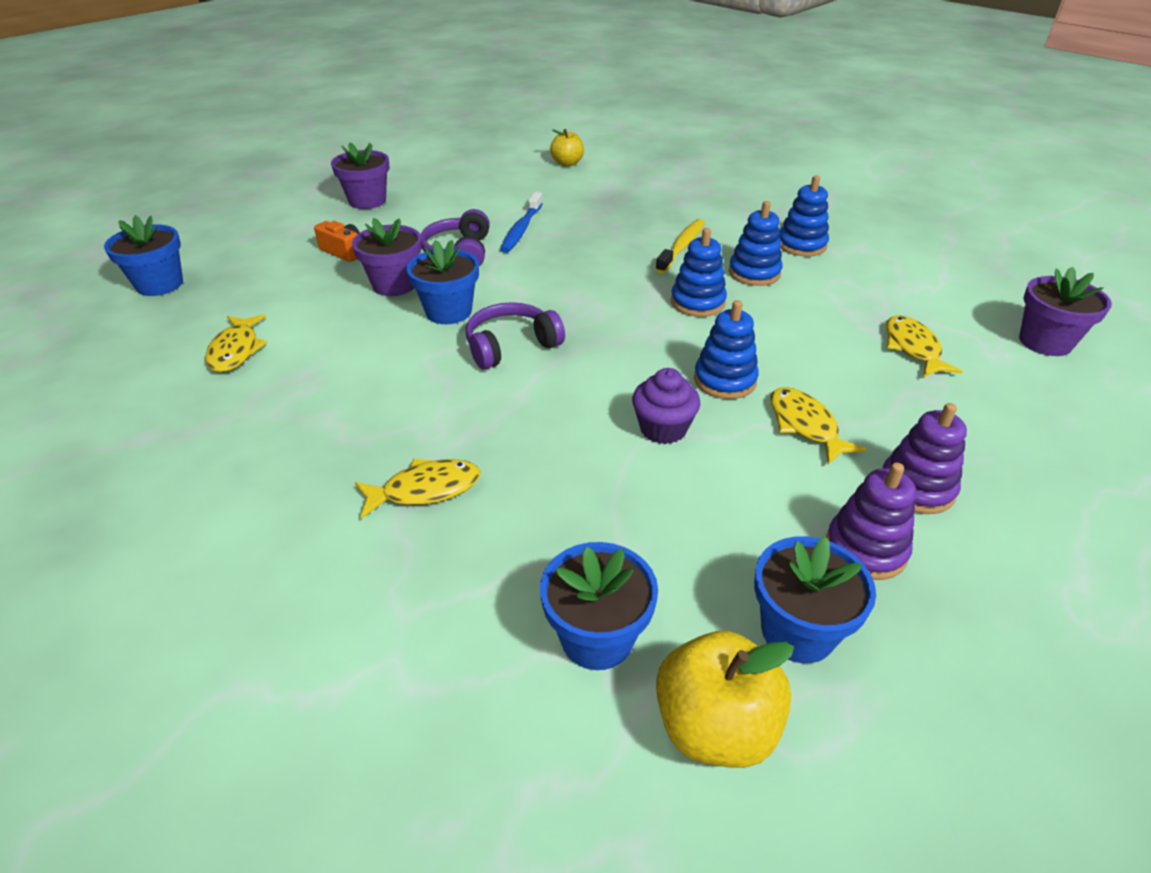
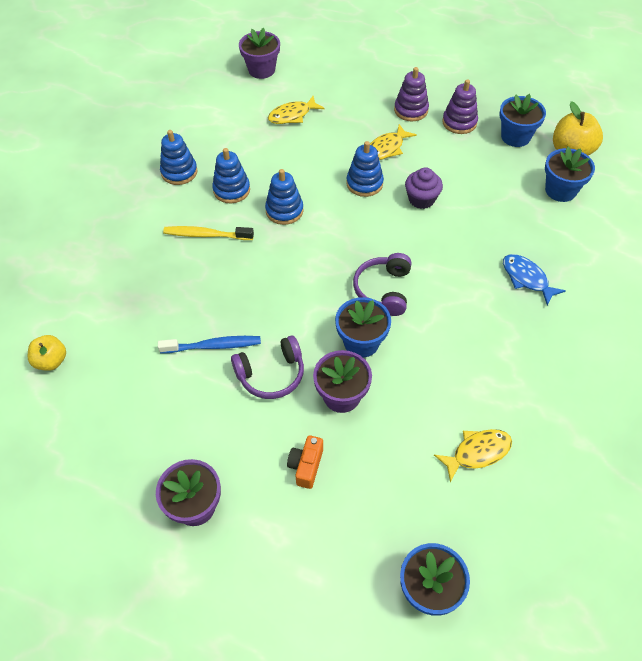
camera: 110 degrees left, 15 degrees up
yellow fish [355,459,480,519] -> blue fish [503,254,566,306]
purple headphones [466,302,565,370] -> purple headphones turned 60 degrees clockwise [353,253,412,316]

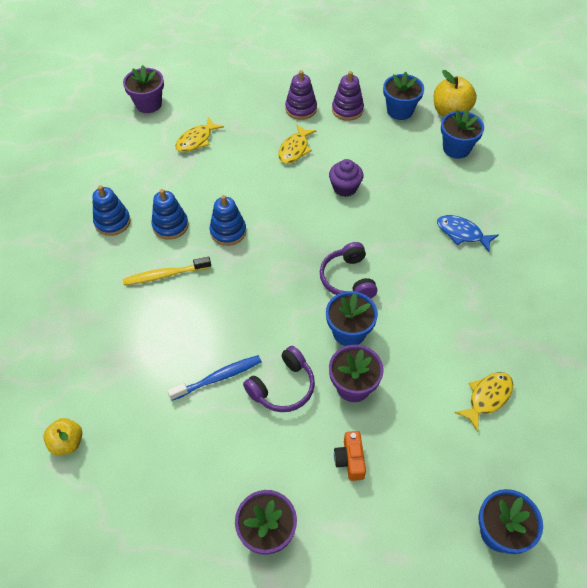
camera: 20 degrees left, 0 degrees up
blue stacking toy [346,141,384,197] -> none

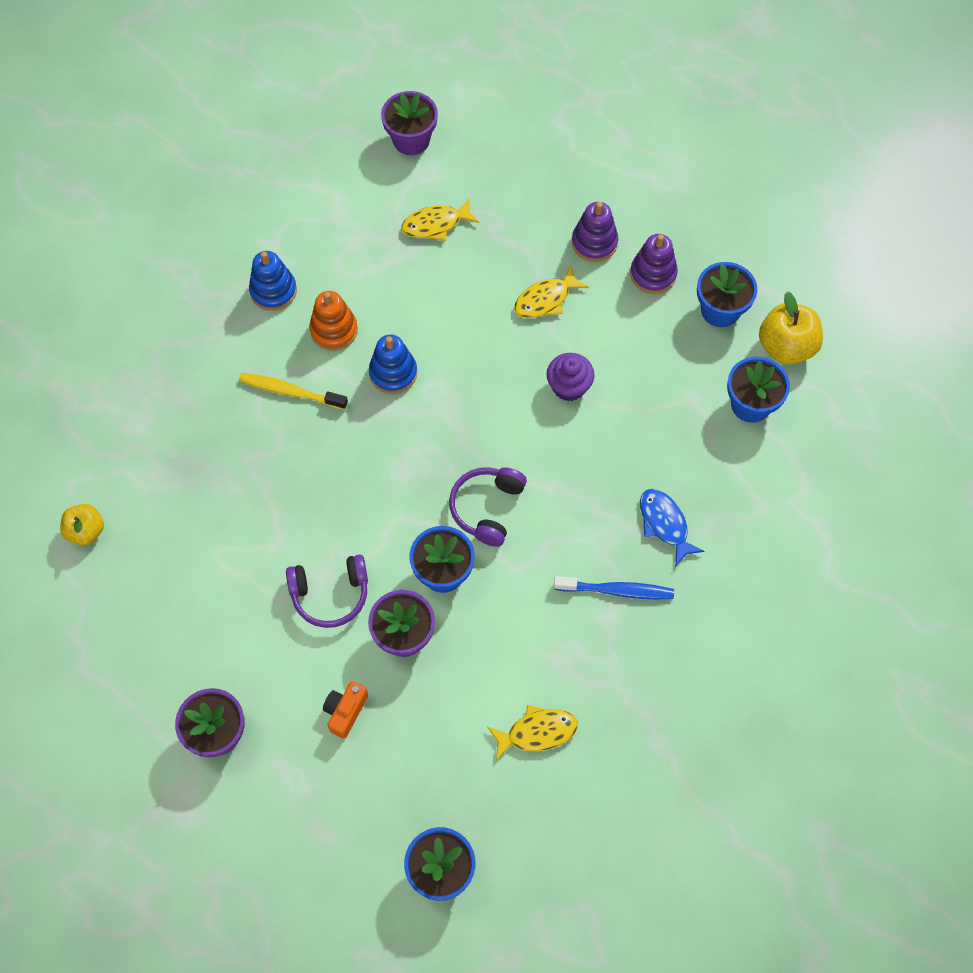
camera: 30 degrees right, 10 degrees up
blue stacking toy [151,189,189,240] -> orange stacking toy [309,291,358,351]
blue toothbrush [167,355,262,401] -> blue toothbrush moved to [554,576,674,600]

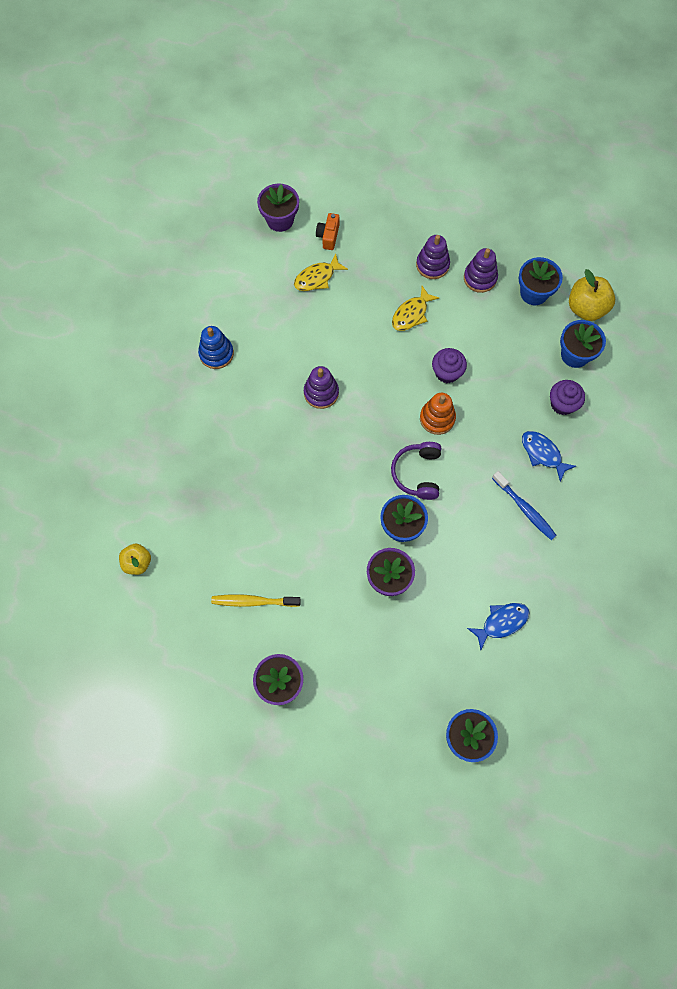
camera: 15 degrees left, 5 degrees up
yellow toothbrush [239,373,348,410] -> yellow toothbrush moved to [211,594,301,607]
purple headphones [286,554,368,628] -> none
orange stacking toy [309,291,358,351] -> orange stacking toy moved to [420,393,456,435]
orange camera [323,681,368,739] -> orange camera moved to [316,213,339,250]
blue stacking toy [369,334,417,394] -> purple stacking toy [304,366,339,409]
yellow fish [487,705,578,761] -> blue fish [467,603,530,650]
blue toothbrush [554,576,674,600] -> blue toothbrush turned 60 degrees clockwise [492,471,557,540]
none -> purple cupcake [550,380,585,415]

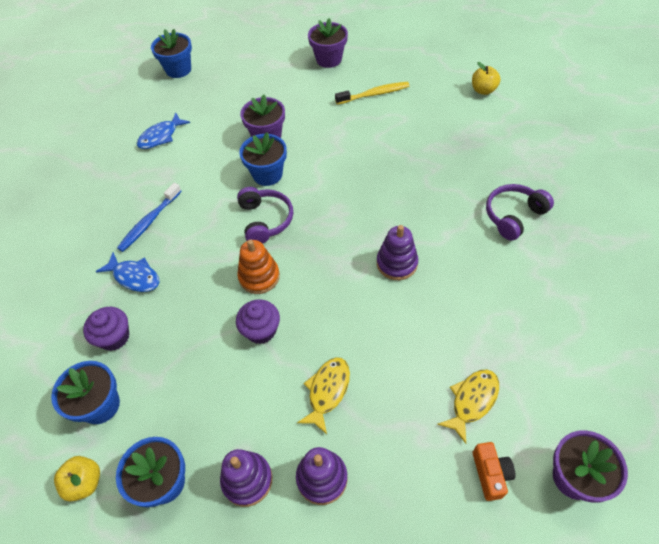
camera: 165 degrees right, 15 degrees down
blue stacking toy [198,326,234,369] -> none
blue toothbrush [492,471,557,540] -> blue toothbrush turned 90 degrees counterclockwise [117,183,182,252]
yellow apple [569,269,615,321] -> yellow apple [54,456,100,501], size x0.64
none -> purple headphones [486,184,554,241]

